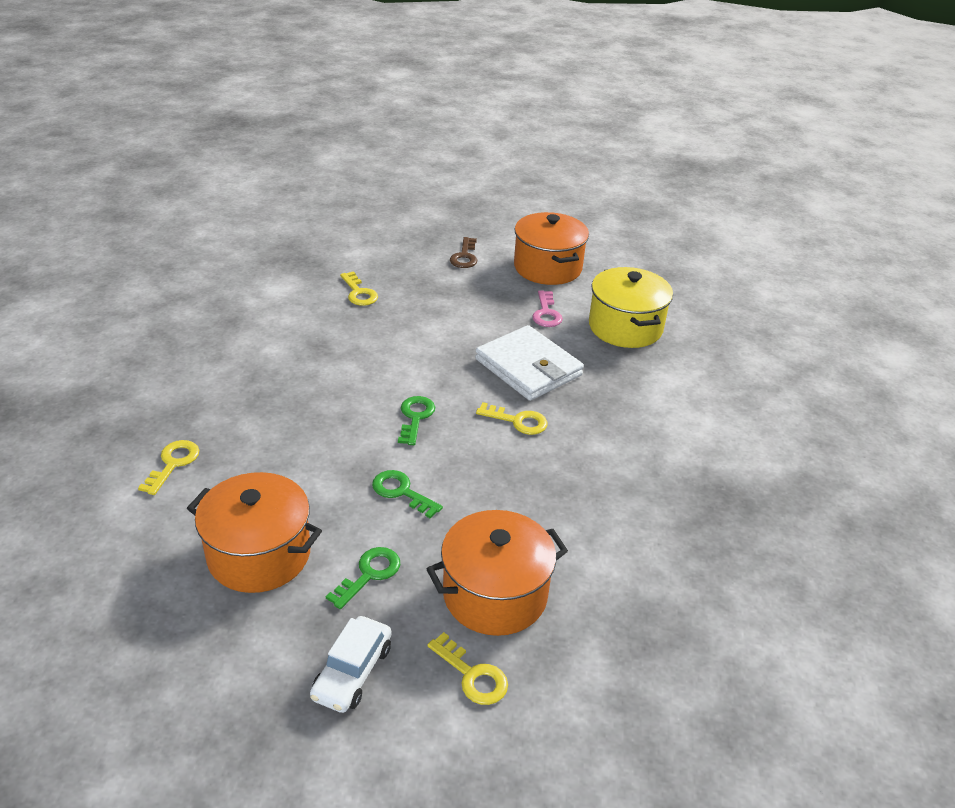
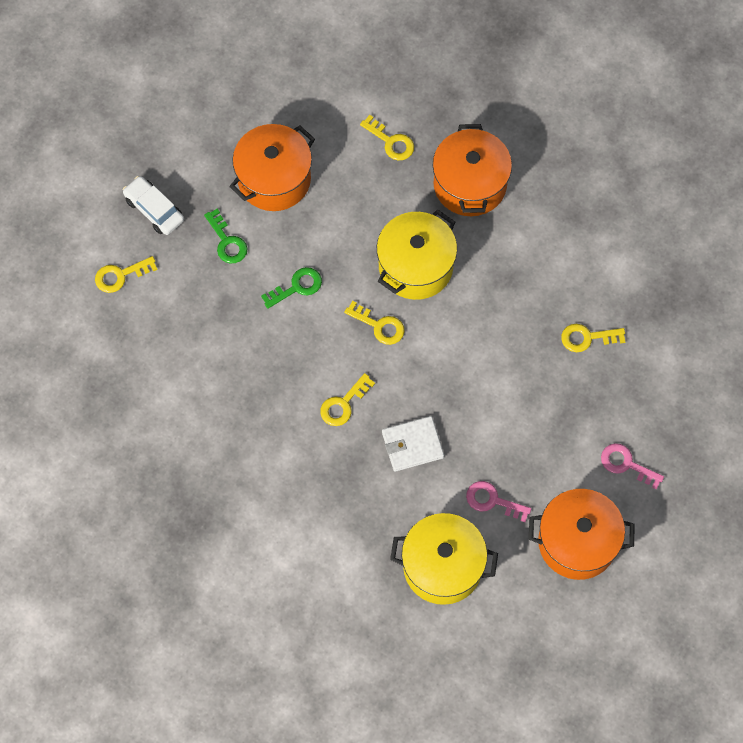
camera: 115 degrees right, 30 degrees up
green key [398,396,435,445] -> yellow key [344,301,405,345]
orange pot [427,510,568,636] -> orange pot moved to [433,124,512,216]
brown key [450,237,477,268] -> pink key [601,443,664,490]
white wallet [475,325,584,401] -> white wallet [382,416,444,472], size x0.64
none -> yellow pot [377,210,457,300]

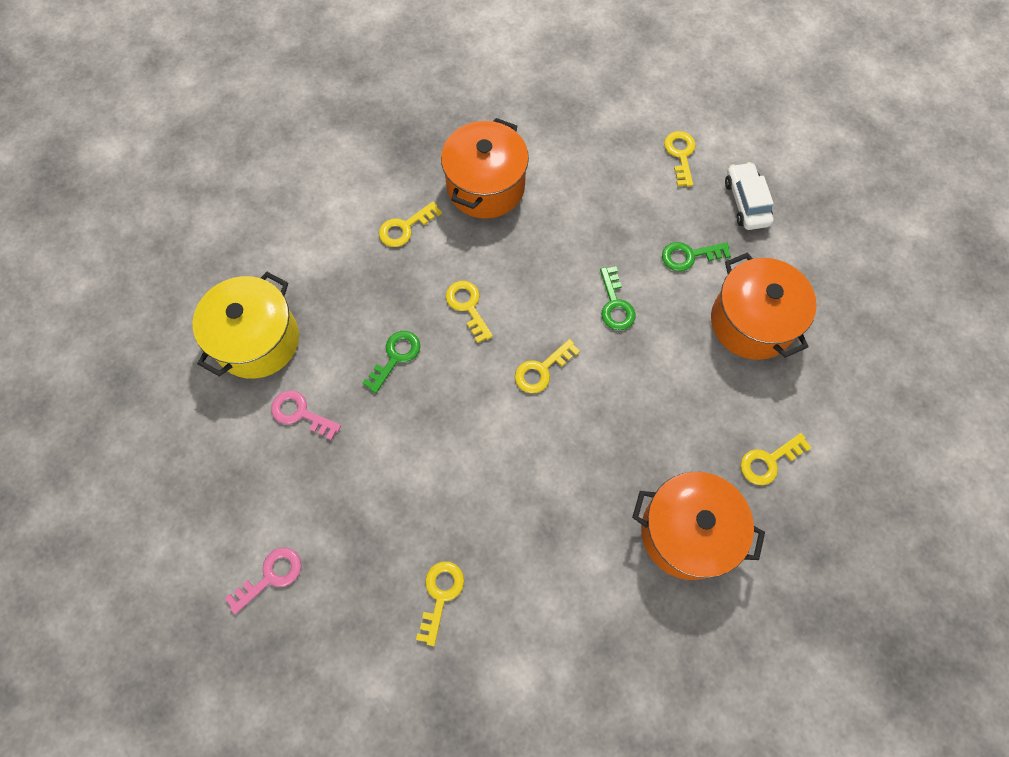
camera: 110 degrees right, 0 degrees up
white car [123,176,184,235] -> white car turned 75 degrees counterclockwise [725,162,774,230]
yellow pot [377,210,457,300] -> none
white wallet [382,416,444,472] -> green key [362,331,420,393]
pink key [466,481,532,522] -> pink key turned 105 degrees counterclockwise [271,390,341,441]
orange pot [529,489,635,580] -> orange pot moved to [441,118,529,219]
none -> yellow key [379,201,442,247]

